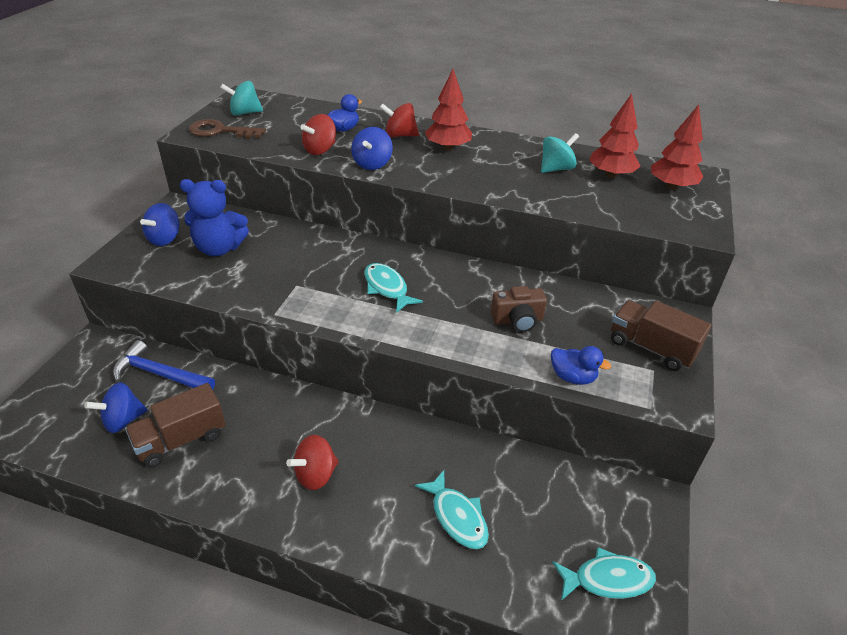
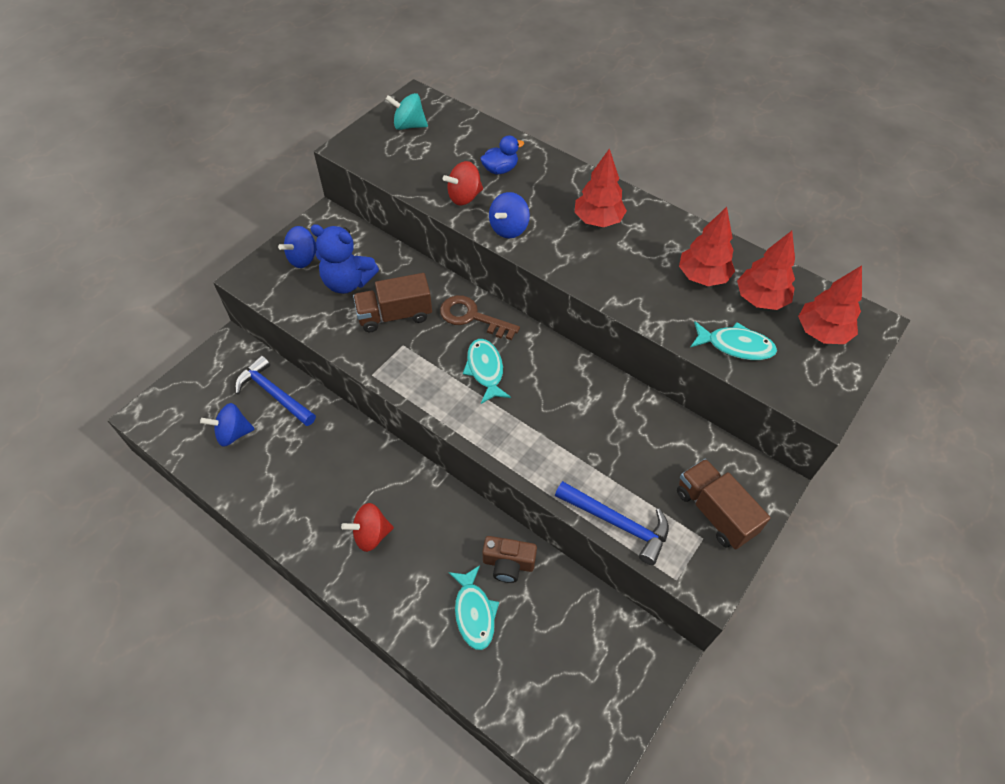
camera: 20 degrees right, 15 degrees up
brown truck [125,383,226,468] -> brown truck moved to [353,273,432,332]
brown key [189,119,266,138] -> brown key moved to [440,295,520,340]
red spinning top [380,103,419,137] -> none
brown camera [491,286,547,332] -> brown camera moved to [482,536,537,583]
turquoise spinning top [541,133,579,173] -> red tree [679,207,735,286]
blue duck [551,346,611,385] -> blue hammer [555,481,669,565]
turquoise fish [552,547,656,601] -> turquoise fish moved to [691,321,777,360]

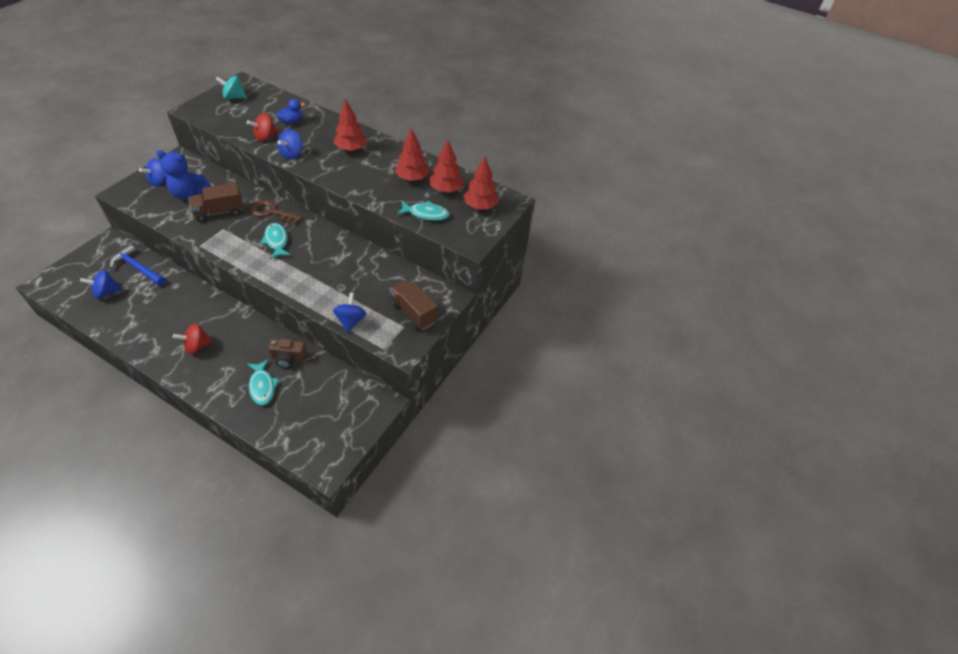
camera: 10 degrees left, 5 degrees down
blue hammer [555,481,669,565] -> blue spinning top [333,293,366,333]

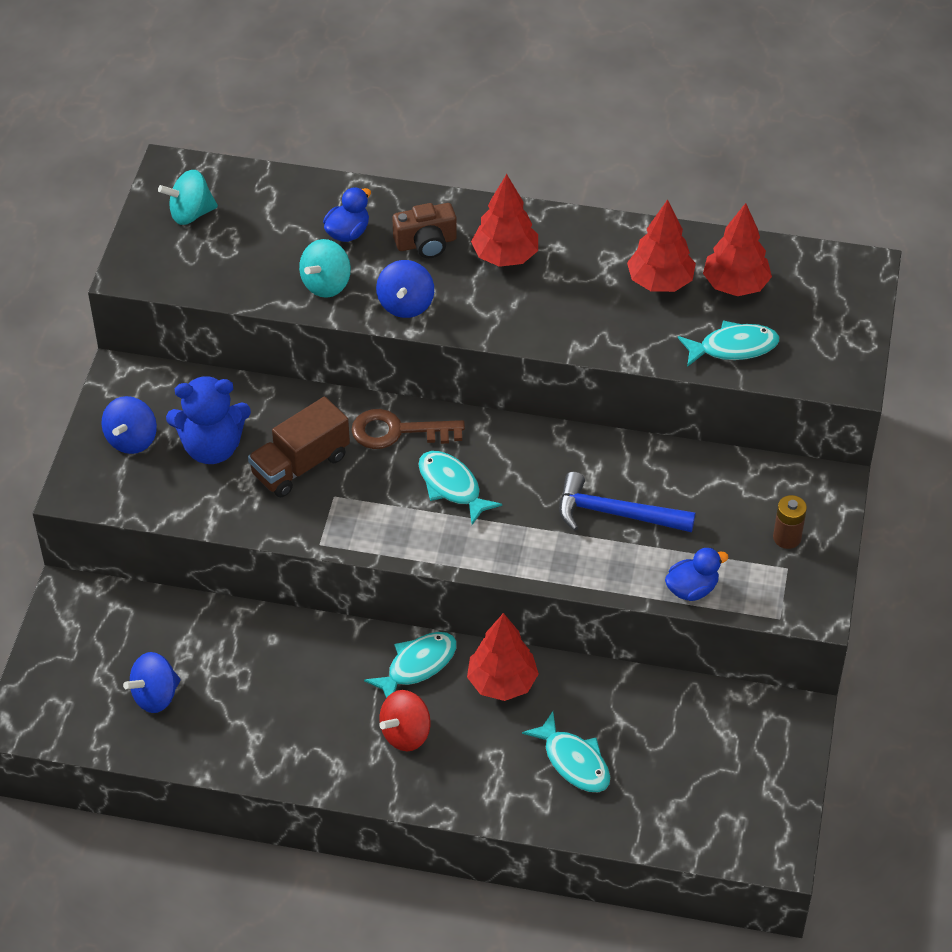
camera: 15 degrees left, 0 degrees up
blue hammer [110,244,166,286] -> blue hammer moved to [559,472,695,532]
red spinning top [247,113,278,141] -> turquoise spinning top [299,239,351,298]
brown camera [268,339,307,368] -> brown camera moved to [392,203,457,258]
blue spinning top [333,293,366,333] -> blue duck [665,548,729,601]
brown truck [389,280,438,330] -> brown battery [773,495,807,549]
red tree [463,157,499,209] -> red tree moved to [467,613,539,701]
none -> turquoise fish [364,632,457,698]

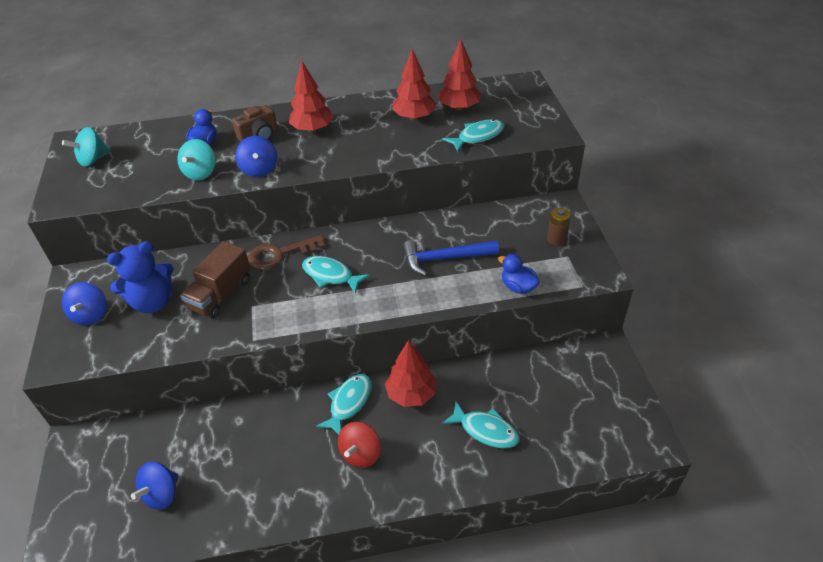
camera: 20 degrees left, 5 degrees down
blue duck [665,548,729,601] -> blue duck turned 90 degrees counterclockwise [498,254,540,294]

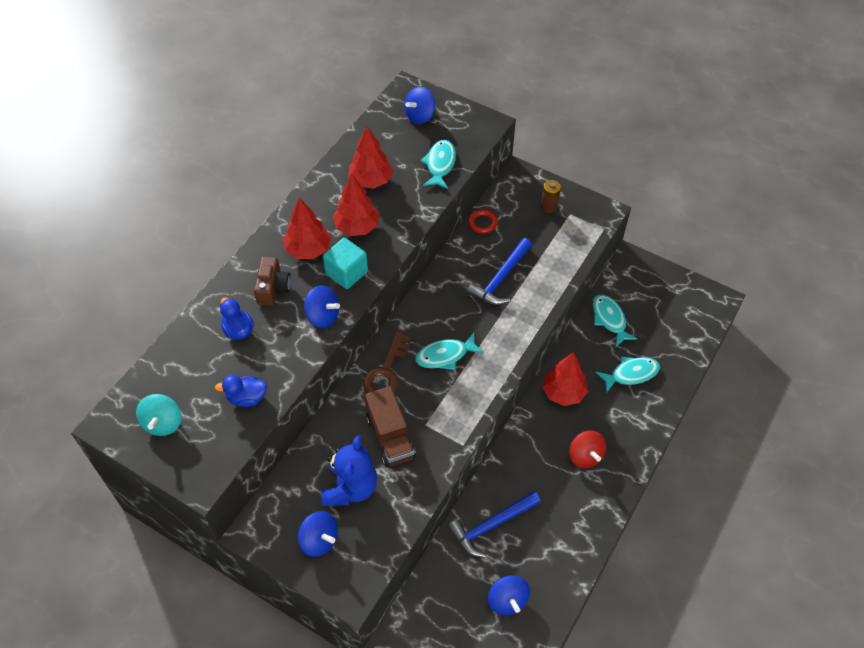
camera: 50 degrees left, 10 degrees up
turquoise spinning top [177,139,216,180] -> none
turquoise fish [316,374,371,435] -> turquoise fish moved to [593,294,637,346]
red tree [438,40,481,111] -> red tree moved to [333,174,379,236]
blue duck [498,254,540,294] -> blue duck moved to [215,375,267,407]
none -> turquoise cube [323,238,368,289]
none -> blue spinning top [404,87,435,124]
none -> blue hammer [447,491,541,557]
none -> red ring [468,210,498,234]

